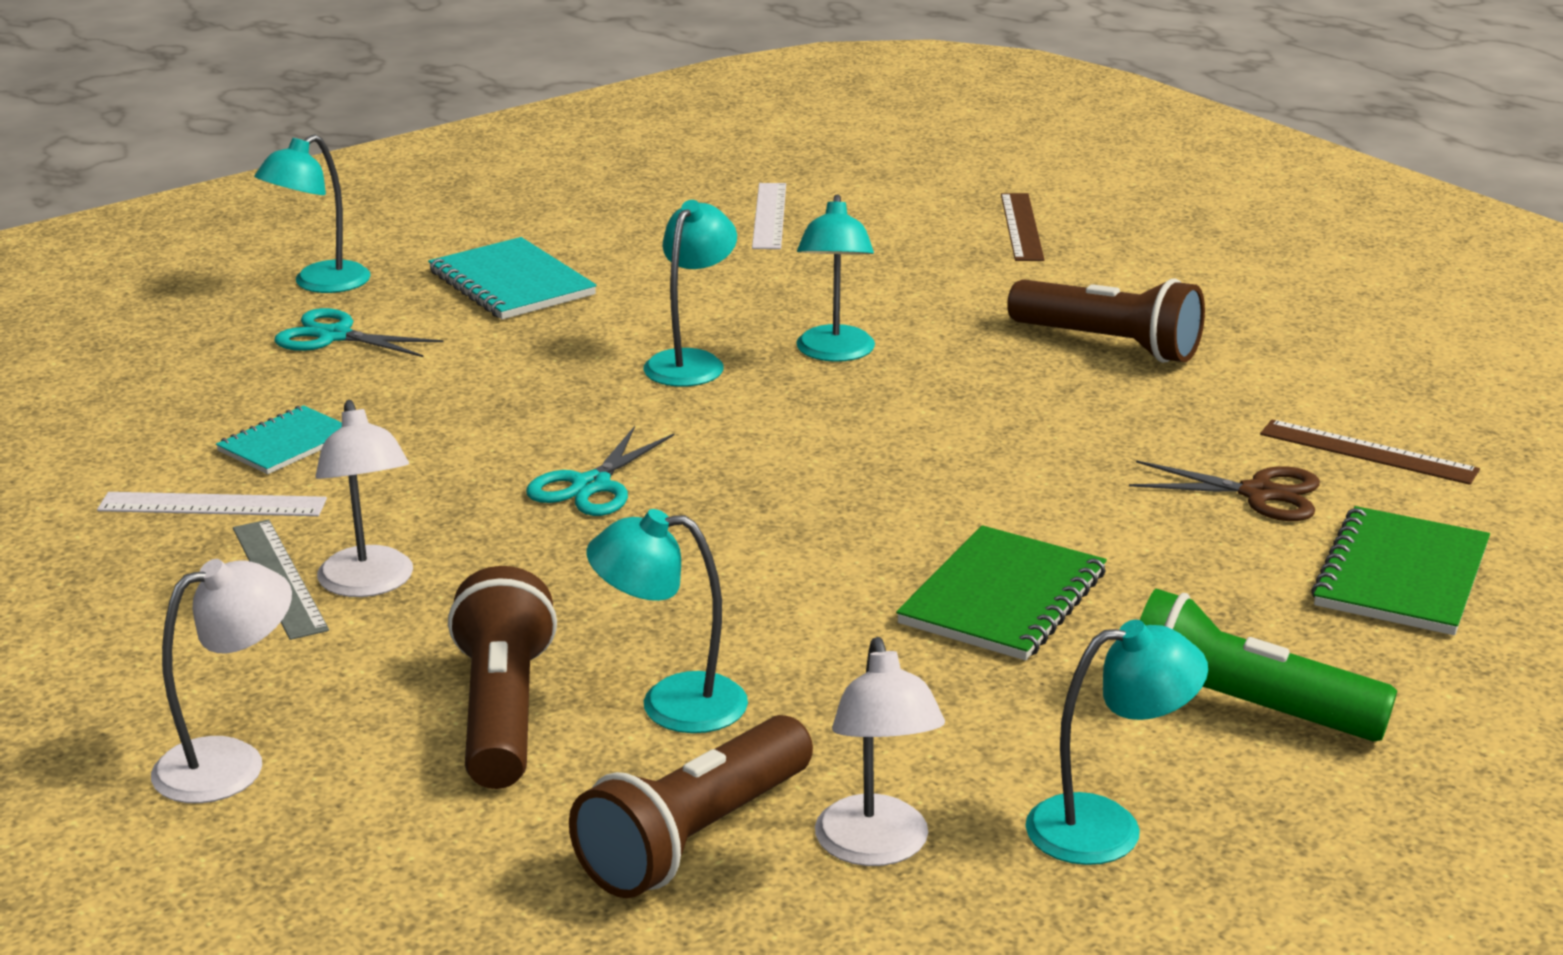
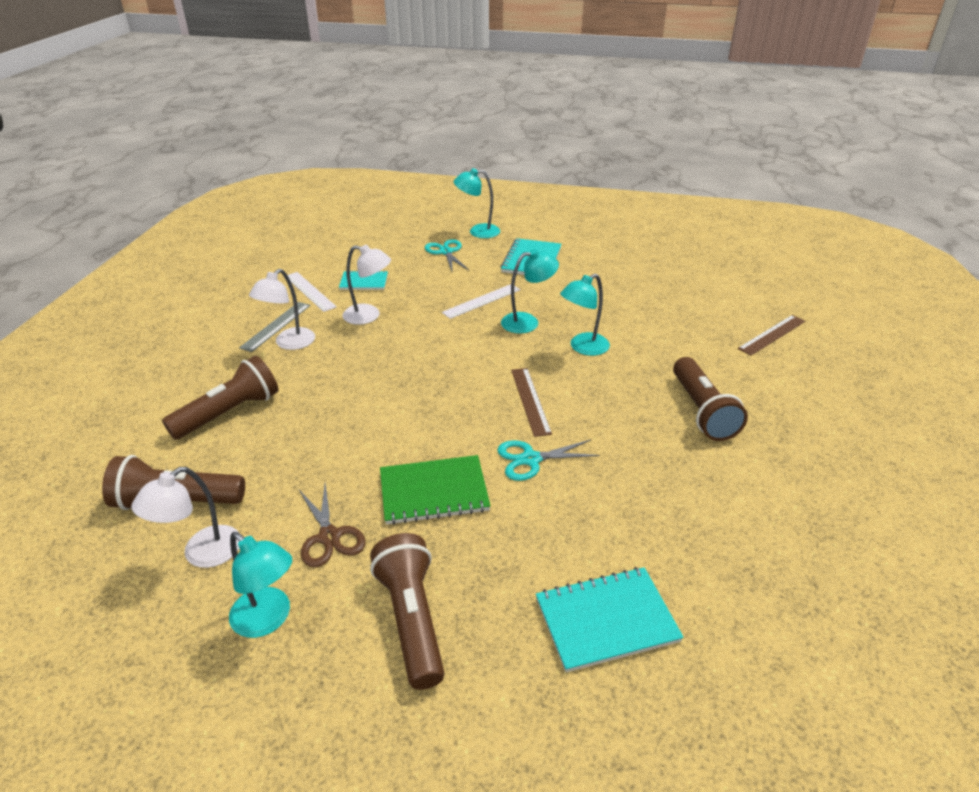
camera: 50 degrees right, 10 degrees up
white lamp [151,559,292,803] -> white lamp moved to [343,245,391,325]
turquoise scissors [526,426,674,516] -> turquoise scissors moved to [497,440,600,481]
turquoise lamp [586,509,748,733] -> none
white ruler [752,183,786,249] -> white ruler moved to [442,284,520,319]
brown scissors [1129,460,1320,521] -> brown scissors moved to [299,483,366,568]
green flashlight [1140,589,1397,742] -> brown flashlight [370,533,445,690]
brown ruler [1260,419,1480,485] -> brown ruler moved to [511,368,552,437]
green notebook [1311,506,1490,635] -> turquoise notebook [536,567,684,672]

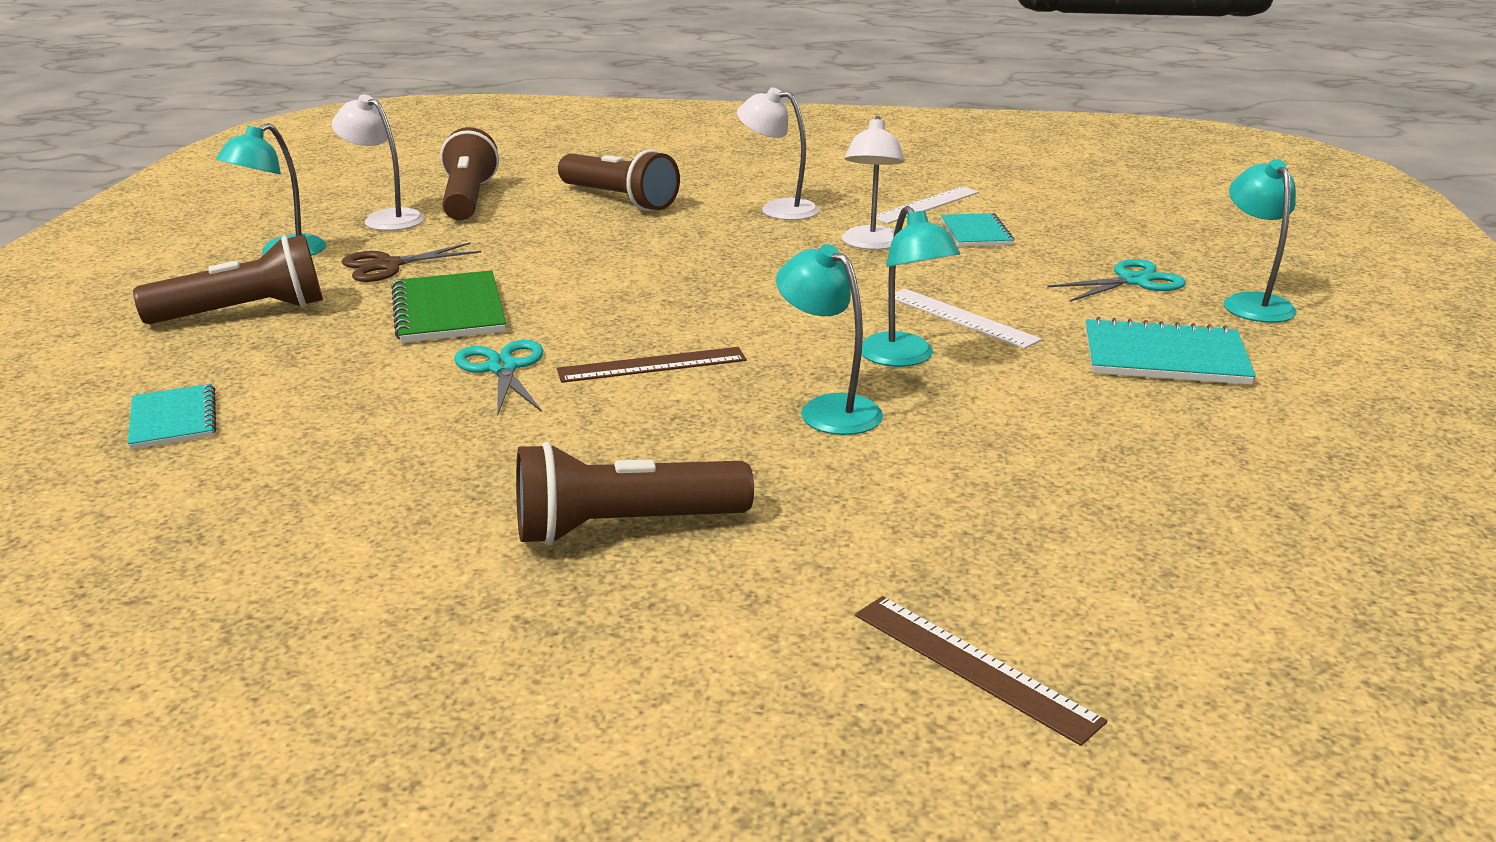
camera: 85 degrees right, 10 degrees down
grey ruler [239,302,310,352] -> none
turquoise notebook [536,567,684,672] -> turquoise notebook [127,384,216,449], size x0.64

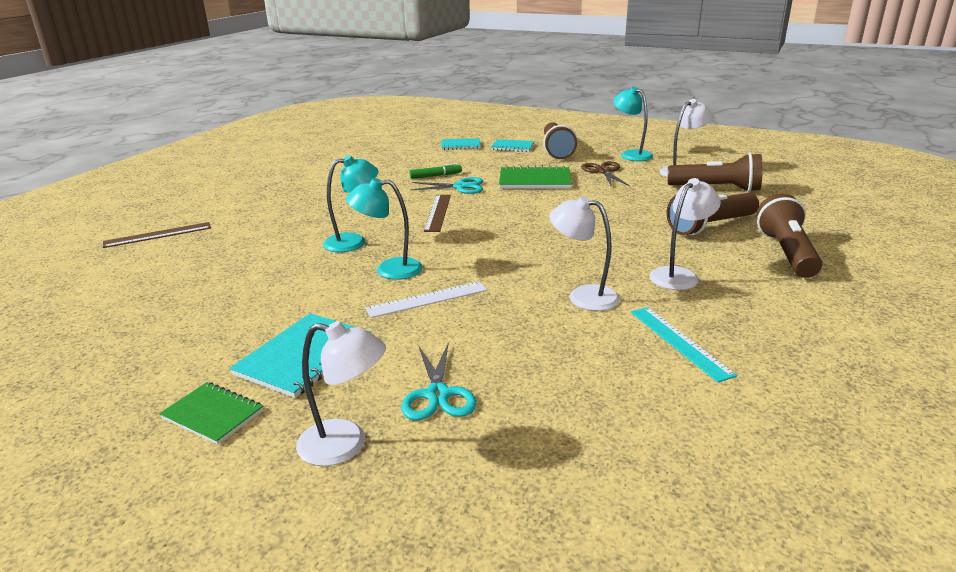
camera: 110 degrees right, 0 degrees up
brown flashlight [516,442,754,545] -> brown flashlight moved to [756,194,822,278]
white ruler [870,186,979,224] -> turquoise ruler [631,307,737,383]
turquoise notebook [941,213,1015,246] -> turquoise notebook moved to [491,139,534,152]
turquoise lamp [1224,159,1297,323] -> white lamp [296,321,386,466]
none -> green notebook [159,382,263,445]
none -> green marker [409,163,462,179]

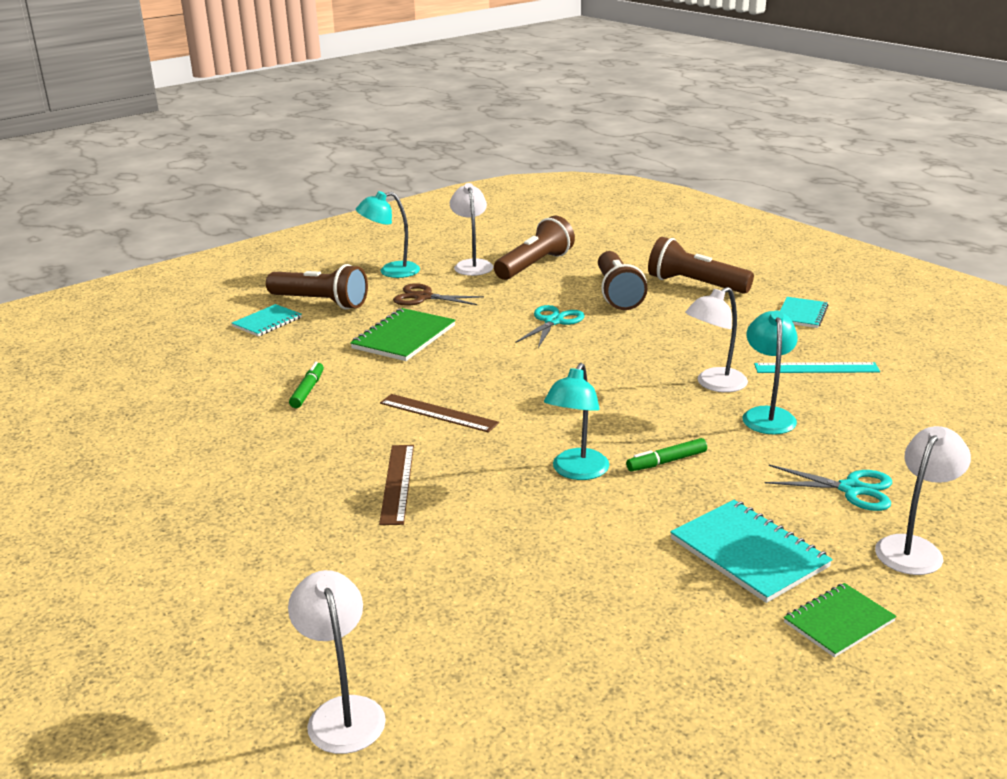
camera: 65 degrees left, 0 degrees up
brown ruler [103,222,211,248] -> brown ruler moved to [379,445,414,525]
turquoise lamp [323,155,378,252] -> turquoise lamp moved to [743,310,798,434]
white ruler [365,281,487,318] -> green marker [626,438,707,471]
turquoise scissors [410,177,483,194] -> turquoise scissors moved to [516,305,585,348]
turquoise notebook [441,138,480,150] -> turquoise notebook moved to [780,297,829,328]
white lamp [649,178,721,290] -> white lamp moved to [288,570,386,754]

